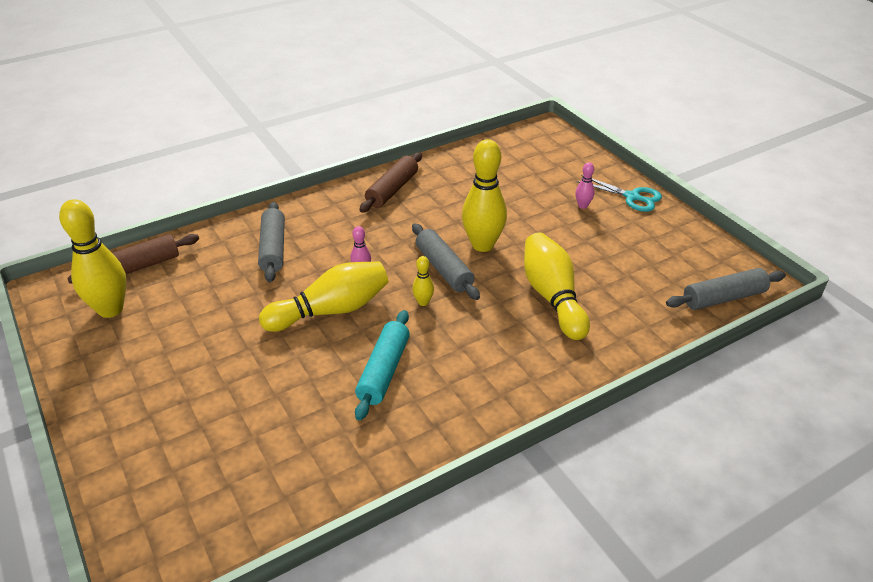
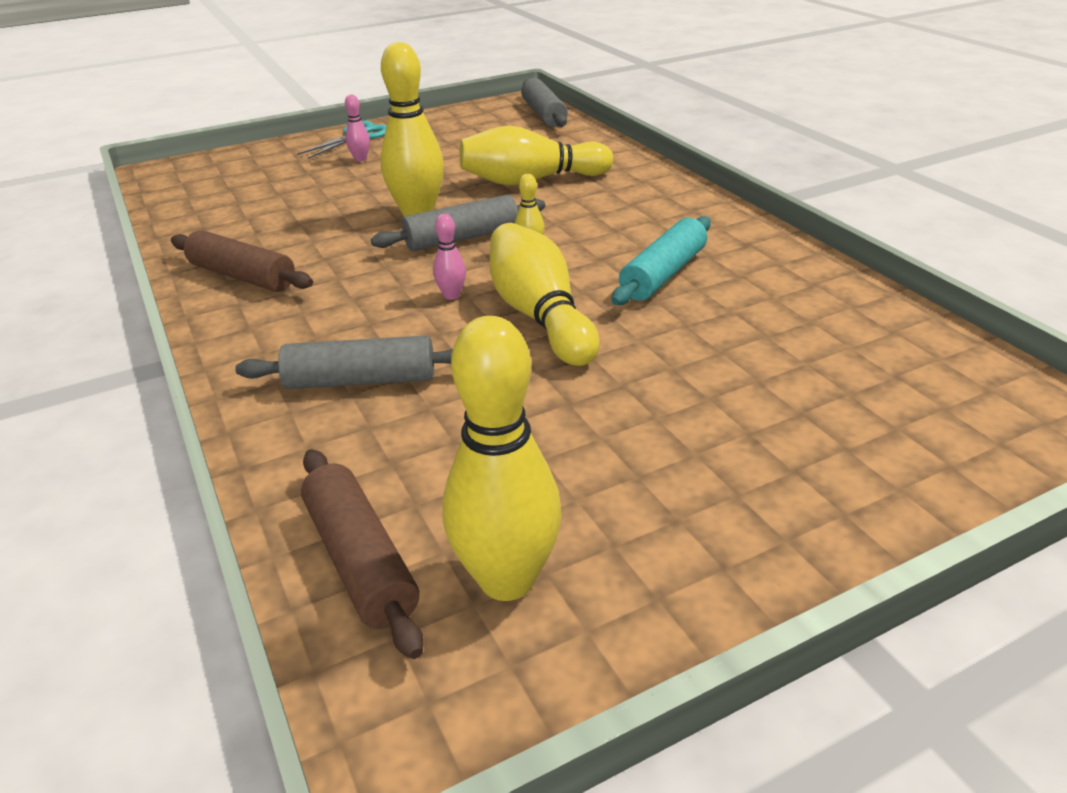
camera: 85 degrees left, 5 degrees down
turquoise rolling pin [355,310,410,421] -> turquoise rolling pin turned 75 degrees counterclockwise [611,216,711,305]

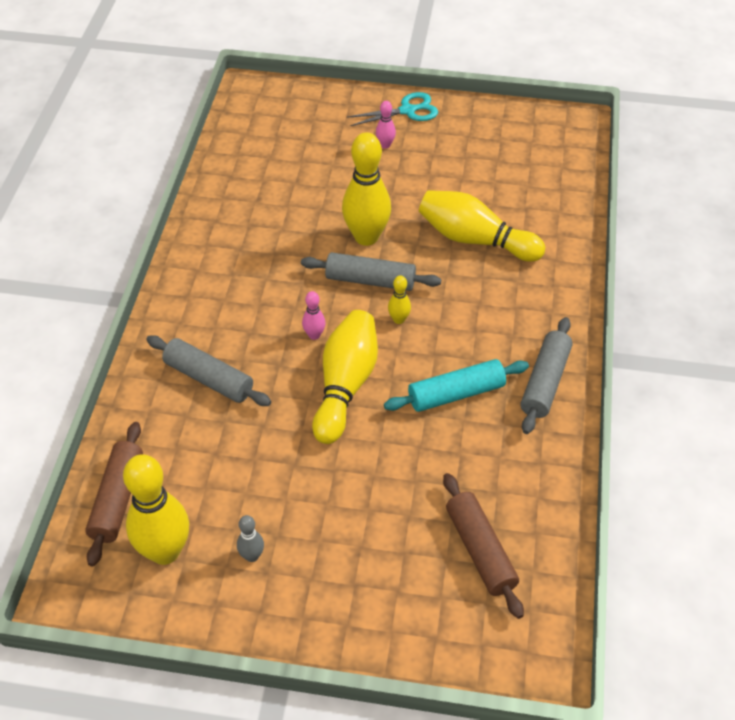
camera: 35 degrees right, 15 degrees up
brown rolling pin [171,230,313,292] -> brown rolling pin moved to [443,473,524,619]
grey rolling pin [521,78,568,127] -> grey rolling pin moved to [521,317,573,434]
none -> grey bowling pin [237,515,264,562]

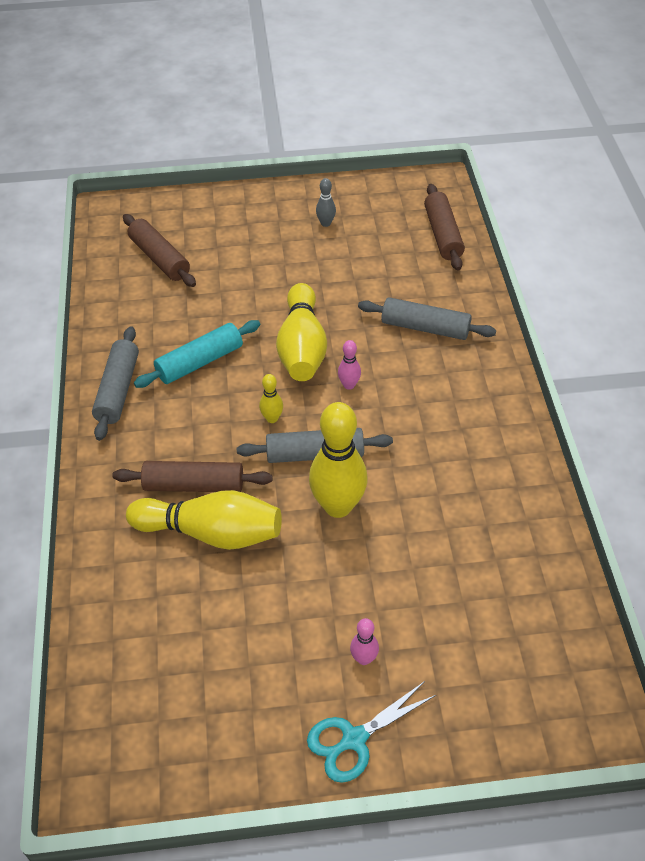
camera: 165 degrees right, 0 degrees up
yellow bowling pin [123,454,189,565] -> none
none -> brown rolling pin [112,461,273,492]

